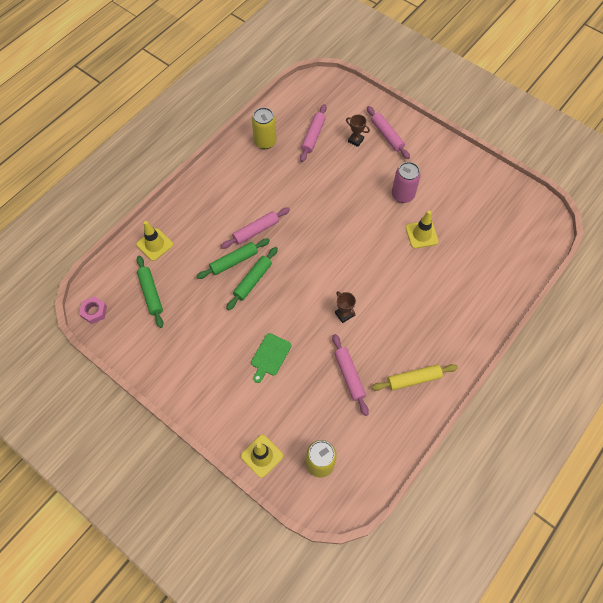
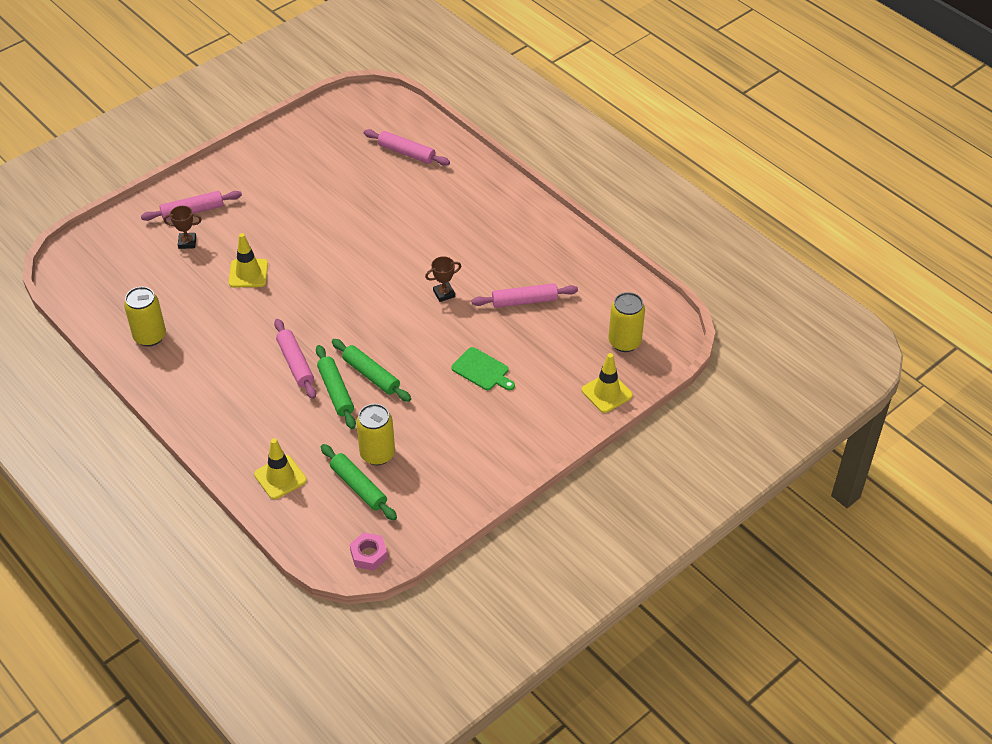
camera: 80 degrees left, 15 degrees down
green rolling pin [136,256,163,328] -> green rolling pin turned 60 degrees clockwise [321,444,397,521]
pink rolling pin [300,104,327,162] -> pink rolling pin moved to [364,129,450,166]
brown trophy [346,114,370,147] -> brown trophy turned 45 degrees clockwise [164,206,202,249]
yellow rolling pin [372,364,458,391] -> none
pink can [392,162,421,203] -> none
yellow traffic cone [406,210,439,248] -> yellow traffic cone moved to [229,233,268,287]
none -> yellow can [356,404,395,465]

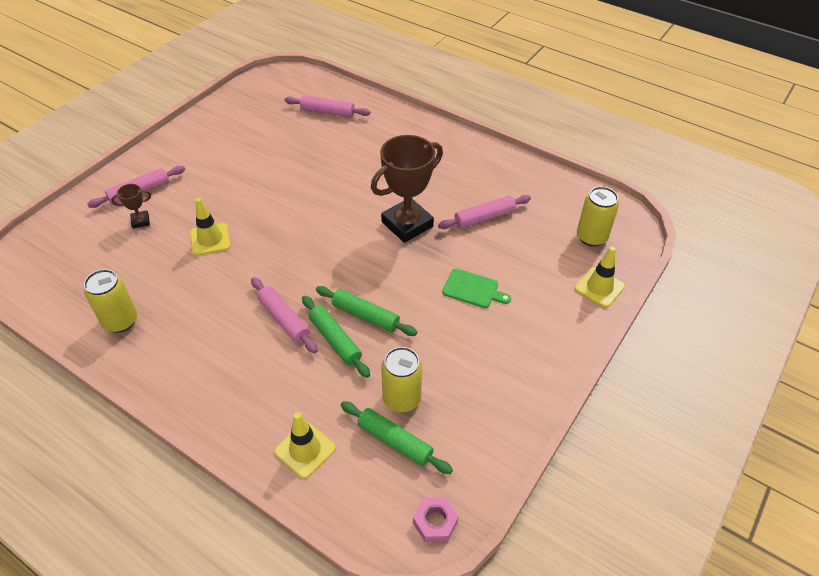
camera: 15 degrees left, 0 degrees up
brown trophy [425,256,461,302] -> brown trophy [371,135,443,243], size x2.26

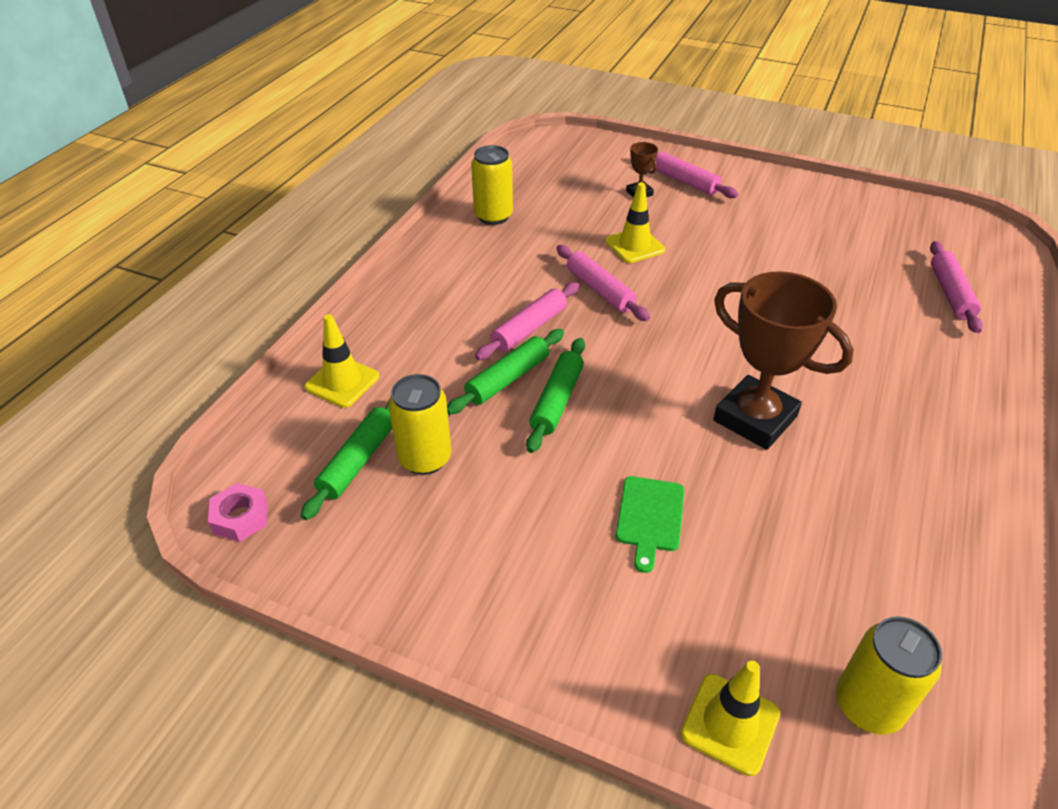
camera: 80 degrees right, 5 degrees down
pink rolling pin [438,195,531,229] -> pink rolling pin moved to [556,245,650,321]

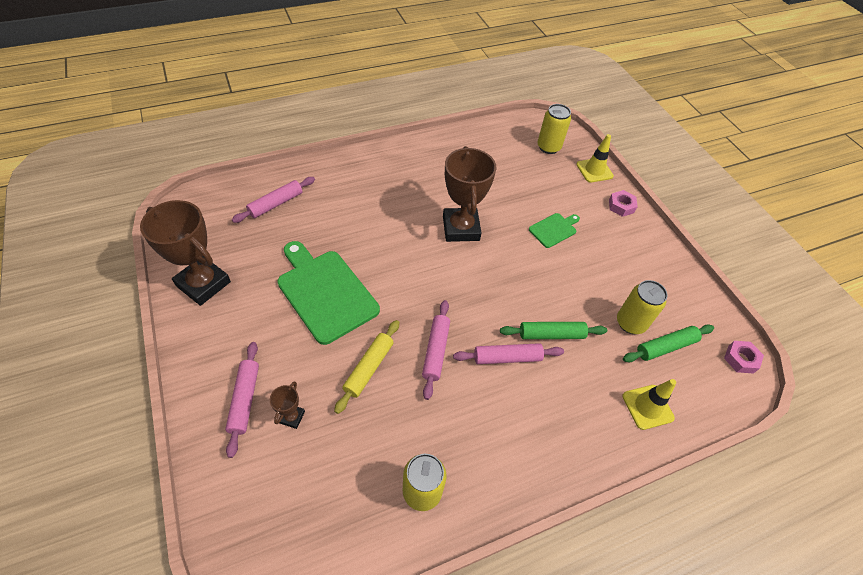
camera: 140 degrees left, 10 degrees up
green rolling pin [526,338,585,453] -> none
yellow traffic cone [605,182,665,263] -> yellow rolling pin [334,320,399,414]
none -> brown trophy [140,200,231,306]
none -> green cutting board [277,241,380,345]
none -> pink nut [609,190,638,217]

